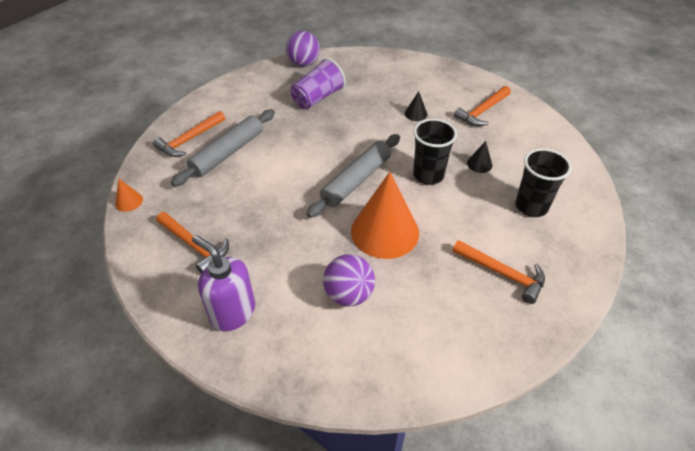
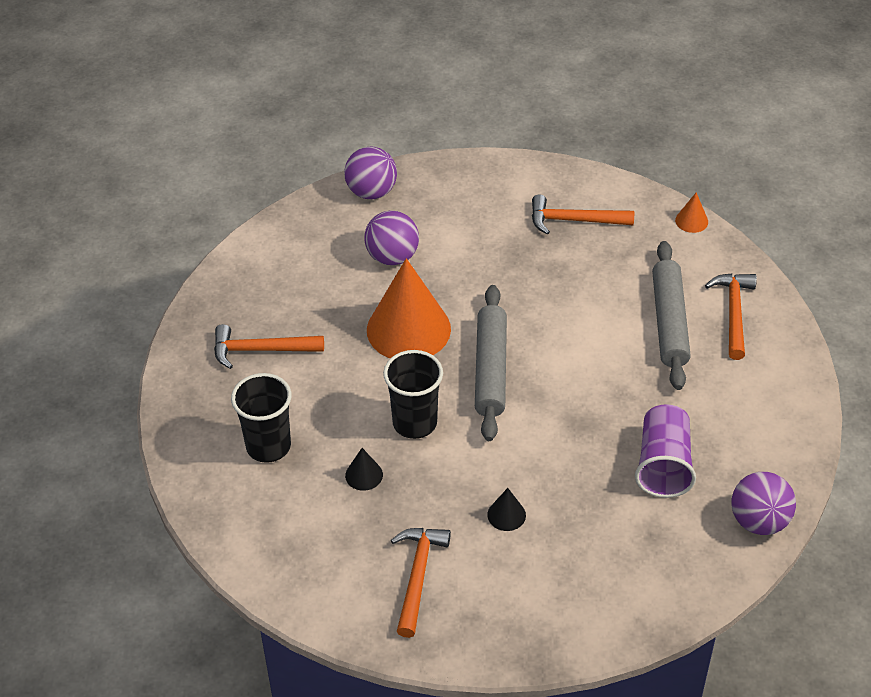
camera: 145 degrees right, 0 degrees up
purple soap dispenser [192,235,255,331] -> none
none -> purple ball [344,147,397,199]

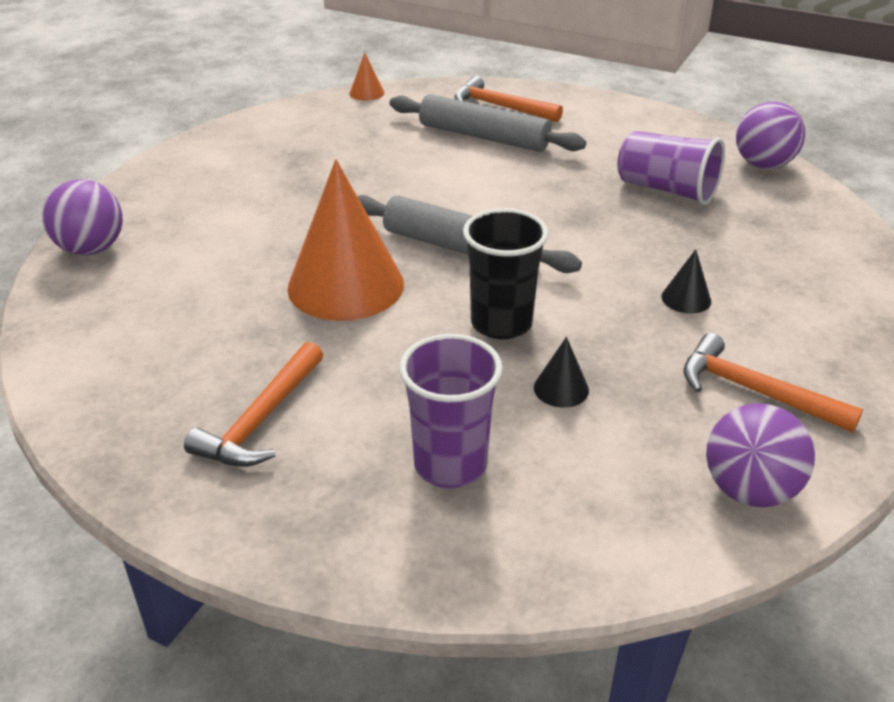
camera: 65 degrees left, 10 degrees down
black cup [231,373,291,463] -> purple cup [399,334,503,488]
purple ball [364,211,419,265] -> purple ball moved to [706,403,815,507]
orange hammer [532,194,634,235] -> none

